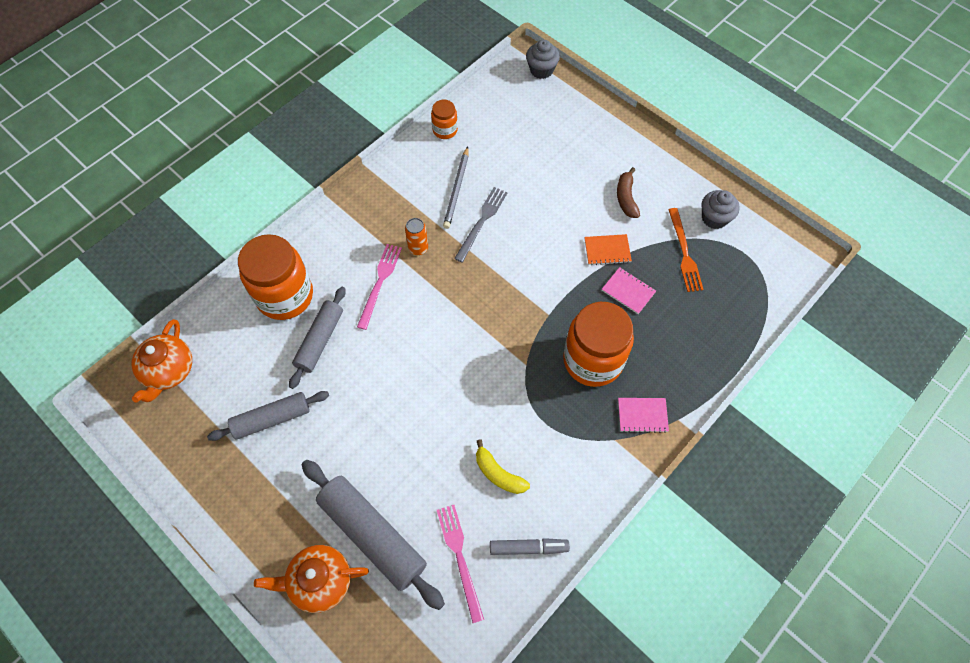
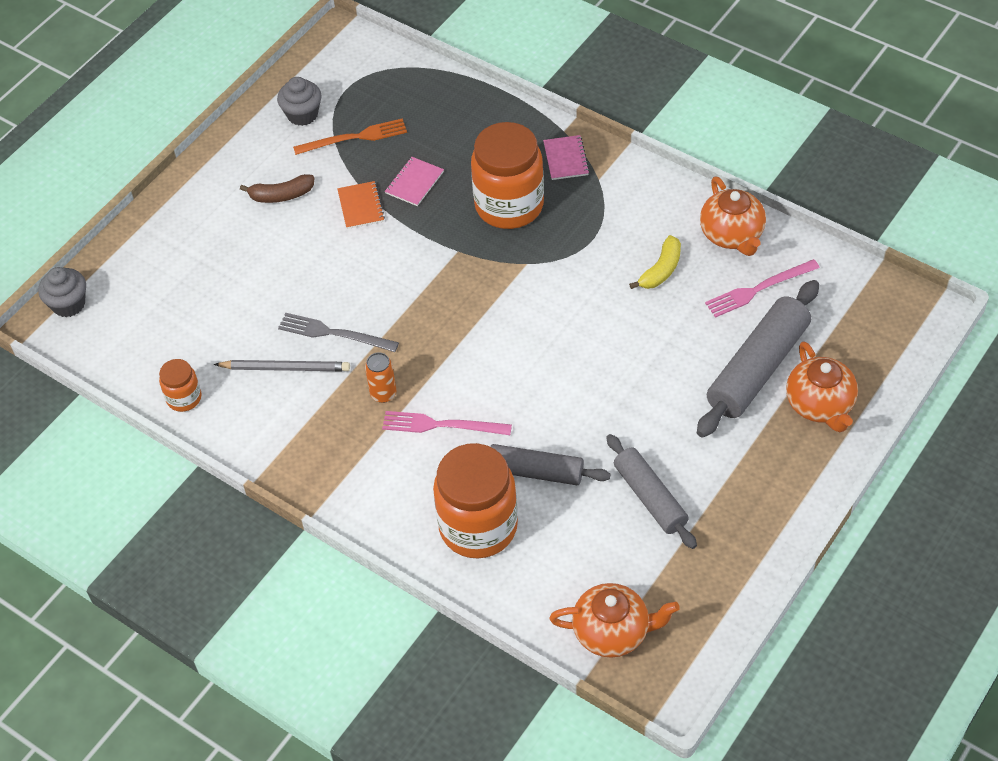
camera: 95 degrees left, 10 degrees down
grey marker [490,538,570,555] -> orange teapot [700,177,766,256]

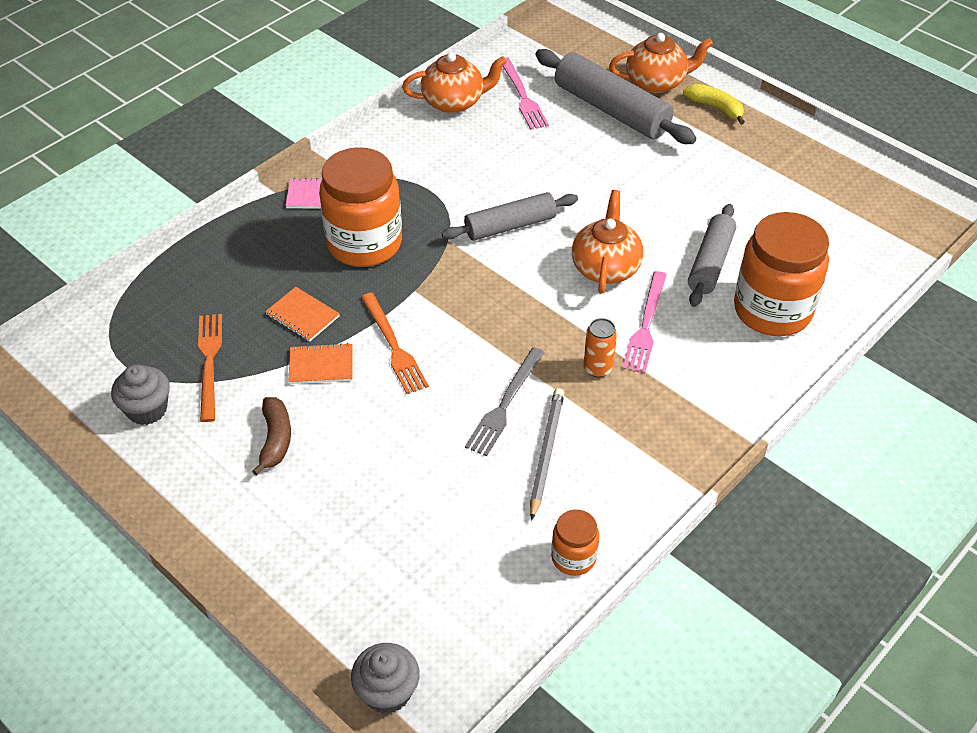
camera: 85 degrees left, 5 degrees down
pink notebook [385,157,444,206] -> orange notebook [265,287,340,342]
orange teapot [549,583,680,658] -> orange teapot moved to [572,190,644,294]
grey rolling pin [606,434,697,549] -> grey rolling pin moved to [441,192,578,241]
yellow banana [629,235,681,289] -> yellow banana moved to [683,84,745,125]
none -> orange fork [361,293,429,394]

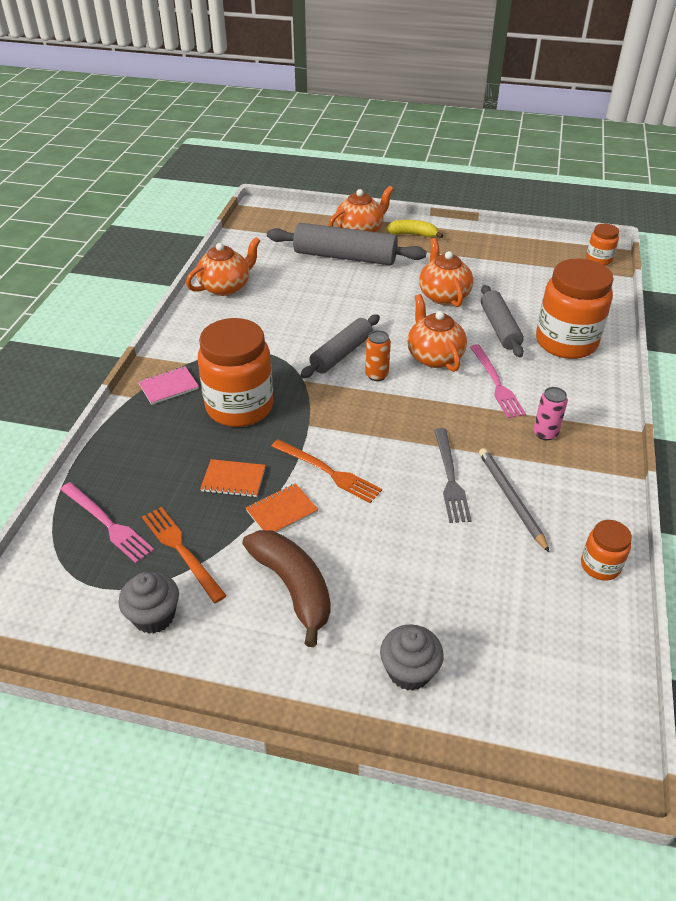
camera: 30 degrees left, 5 degrees down
brown banana [252,397,291,476] -> brown banana [242,530,331,647], size x1.58
grey cupcake [351,643,420,714] -> grey cupcake moved to [380,624,444,691]
pink fork [502,57,549,130] -> pink fork moved to [60,482,154,563]
orange can [584,318,617,378] -> orange can moved to [365,330,391,381]
none -> orange teapot [419,238,473,307]
none -> pink can [533,387,568,440]
none -> orange jar [586,224,619,266]

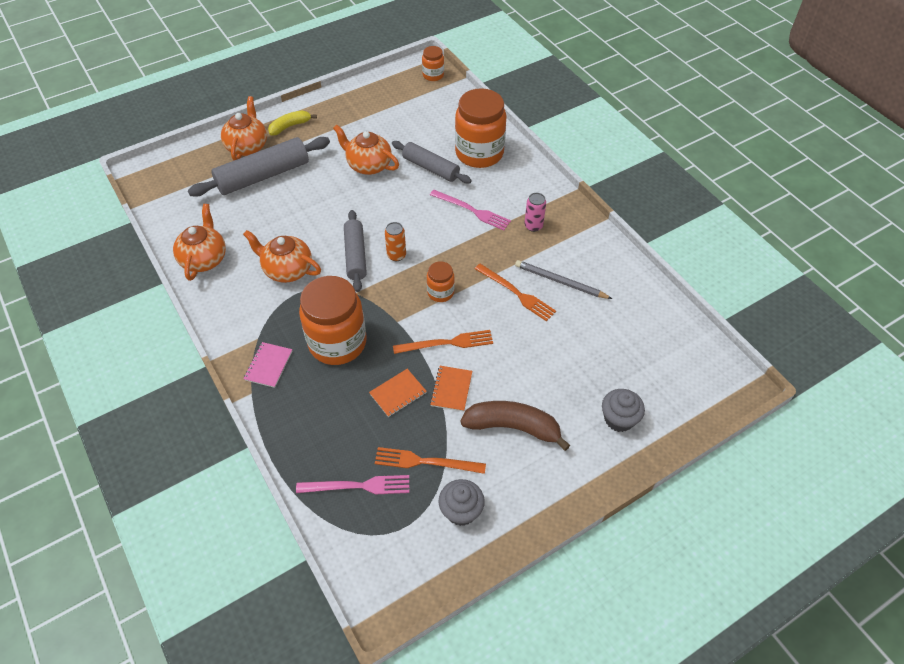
camera: 45 degrees left, 10 degrees up
orange teapot [407,294,467,372] -> orange teapot moved to [243,230,321,283]
grey fork [434,428,472,523] -> orange fork [475,264,556,321]
orange jar [581,520,632,581] -> orange jar moved to [427,261,455,302]

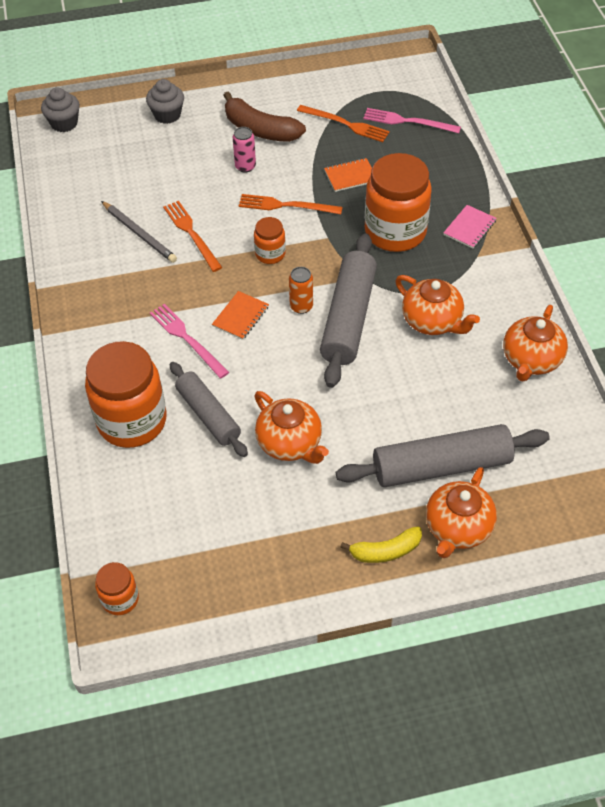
camera: 160 degrees left, 0 degrees up
grey rolling pin [344,210,367,292] -> grey rolling pin [320,233,377,388], size x1.53
orange notebook [430,366,472,412] -> orange notebook moved to [212,291,269,340]
grey cupcake [439,479,485,526] -> grey cupcake moved to [41,87,80,132]
pink can [524,193,546,232] -> pink can moved to [233,127,256,173]

